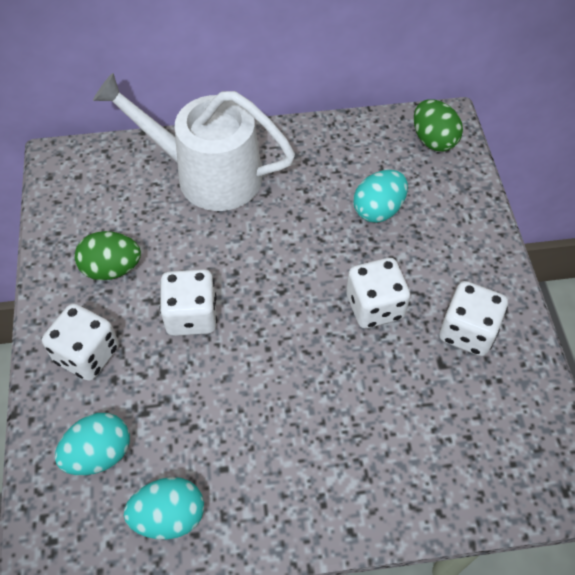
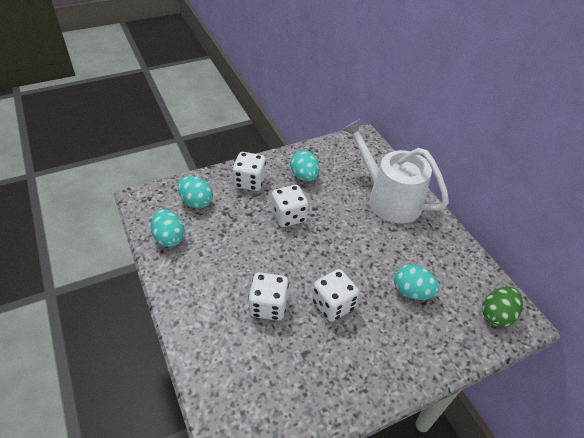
camera: 70 degrees right, 10 degrees down
green egg [75,231,141,280] -> turquoise egg [290,151,319,182]
white watering can [93,73,295,211] -> white watering can turned 45 degrees counterclockwise [342,119,449,223]
white dice [439,281,508,356] -> white dice moved to [248,272,289,321]

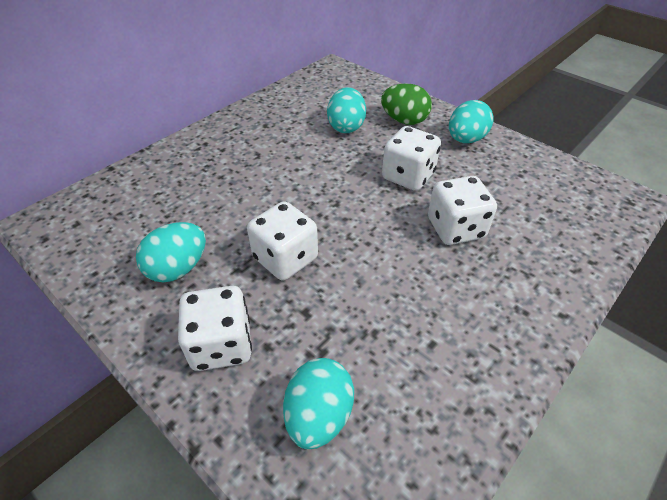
camera: 110 degrees left, 0 degrees up
turquoise egg [151,209,185,247] -> turquoise egg moved to [449,100,494,143]
white watering can [342,119,449,223] -> none
green egg [482,286,523,327] -> green egg moved to [381,83,432,125]

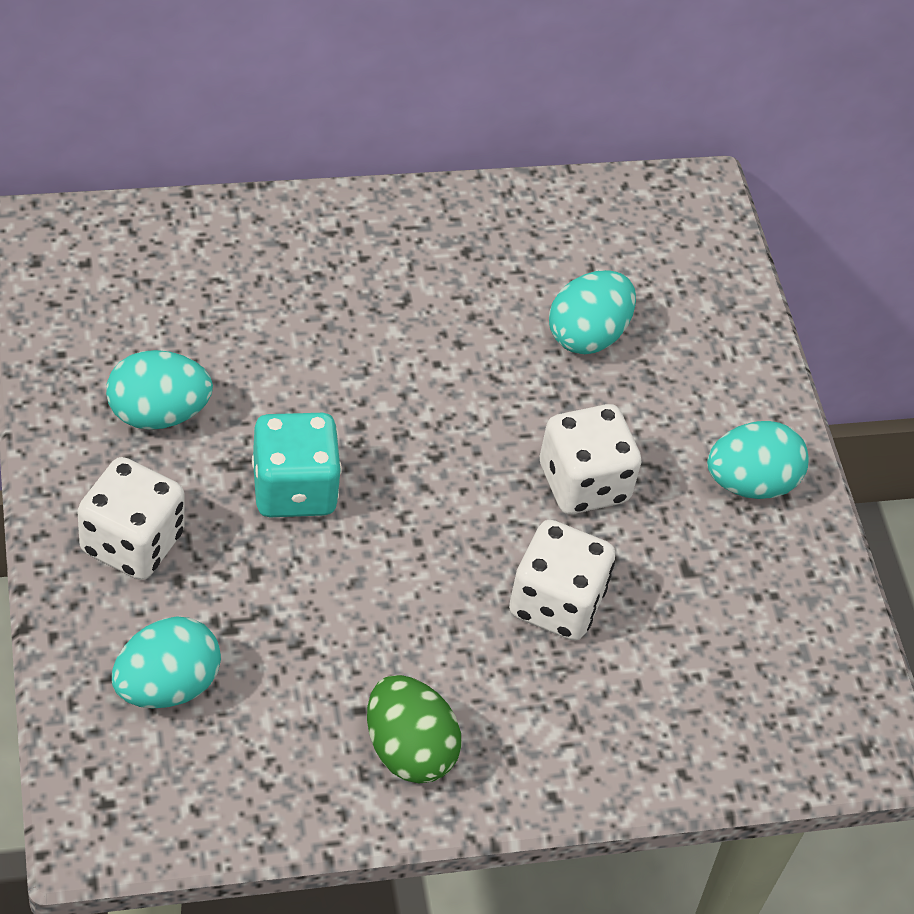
camera: 30 degrees right, 5 degrees up
white dice [247,201,318,280] -> turquoise dice [252,413,342,517]
green egg [381,83,432,125] -> green egg moved to [367,675,462,784]

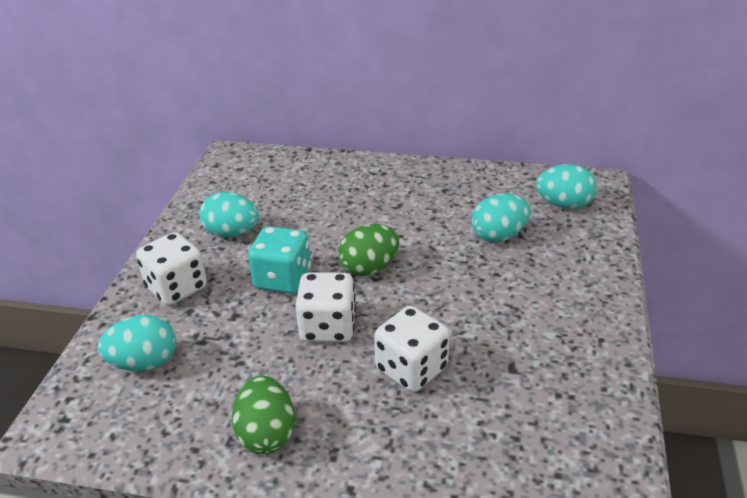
camera: 30 degrees right, 15 degrees down
white dice [540,404,642,514] -> white dice moved to [295,273,356,342]
turquoise egg [707,421,809,499] -> turquoise egg moved to [536,164,597,209]
none -> green egg [338,224,399,276]

